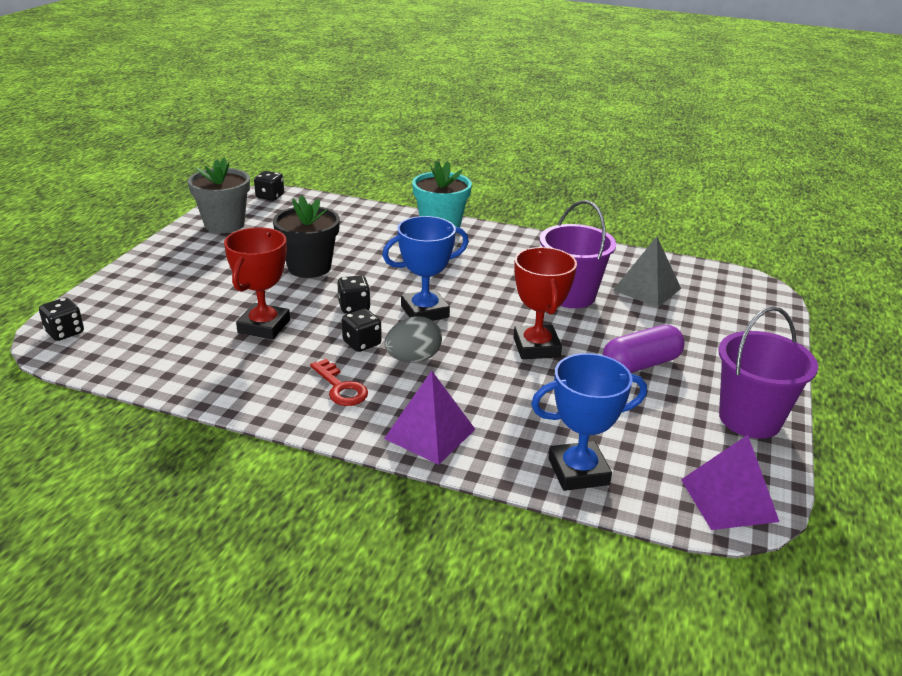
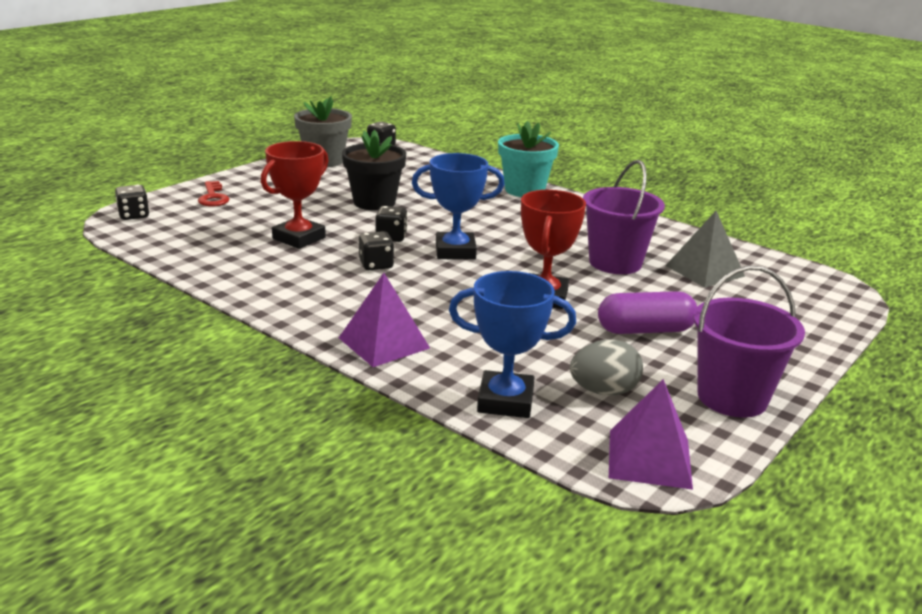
camera: 20 degrees right, 5 degrees down
red key [310,359,368,406] -> red key moved to [198,181,229,207]
grey egg [385,316,442,363] -> grey egg moved to [570,339,643,396]

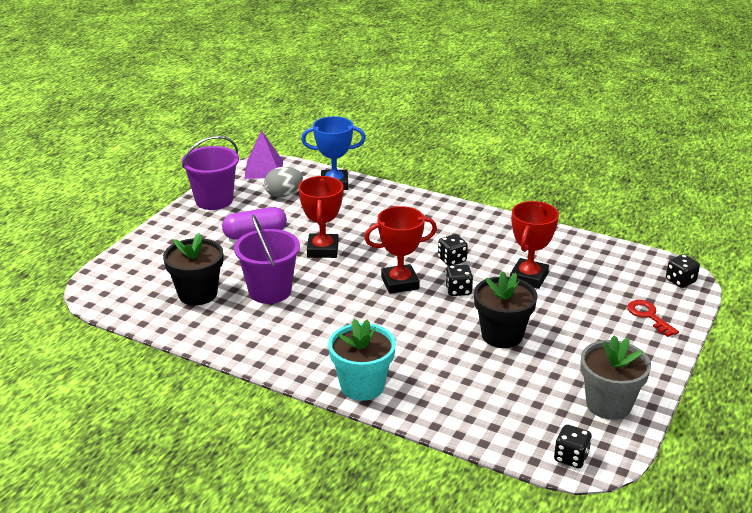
camera: 170 degrees right, 5 degrees up
purple pyramid [339,273,430,367] -> none
blue trophy [412,153,505,260] -> red trophy [364,206,437,294]
grey pyramid [665,211,745,288] -> black flower pot [163,233,223,305]

